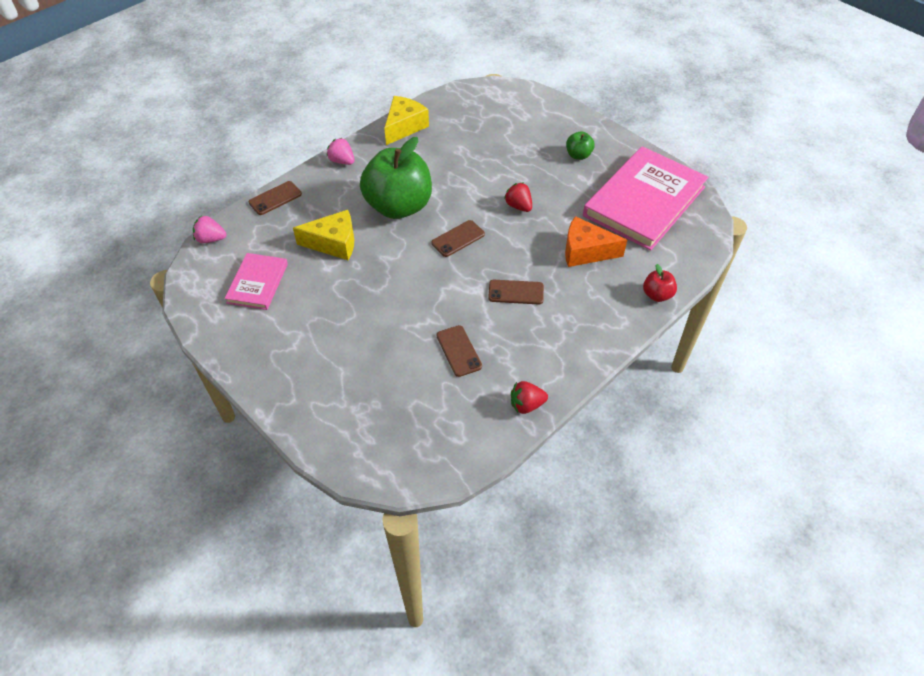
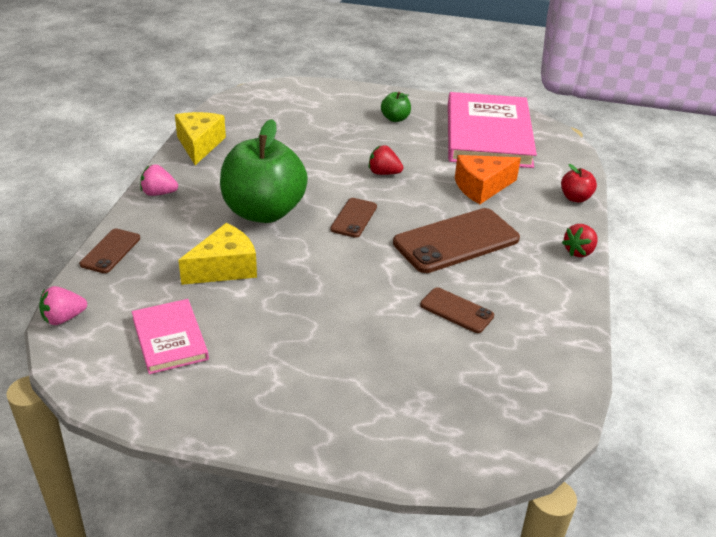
camera: 35 degrees left, 15 degrees down
brown phone [488,280,544,304] -> brown phone [393,208,520,273], size x1.93
red strawberry [511,381,548,414] -> red strawberry moved to [562,224,598,257]

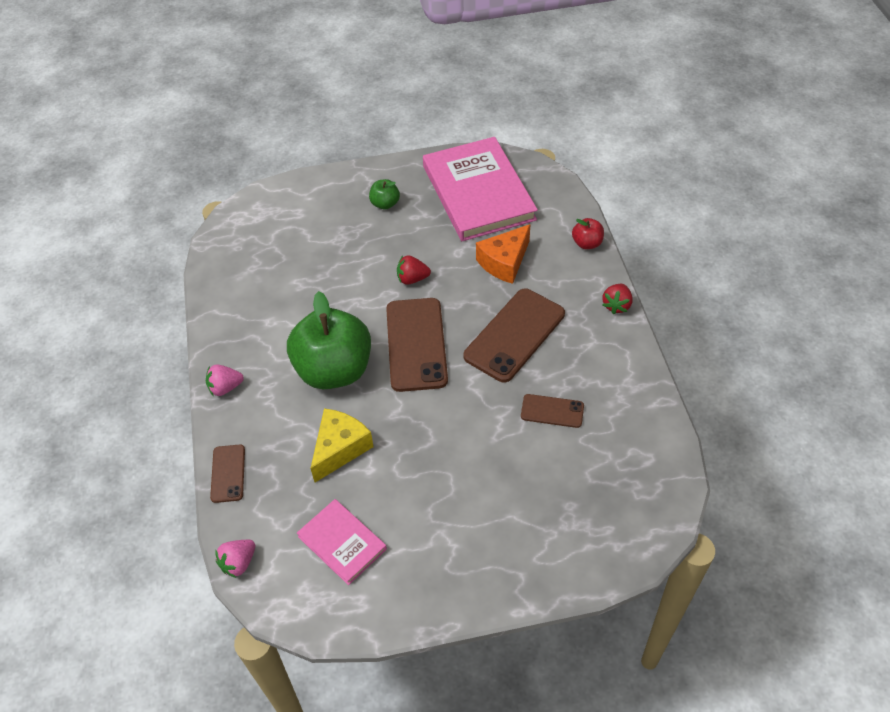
camera: 20 degrees left, 15 degrees up
yellow cheese [175,112,226,165] -> none
brown phone [330,198,377,238] -> brown phone [386,298,448,392], size x1.93

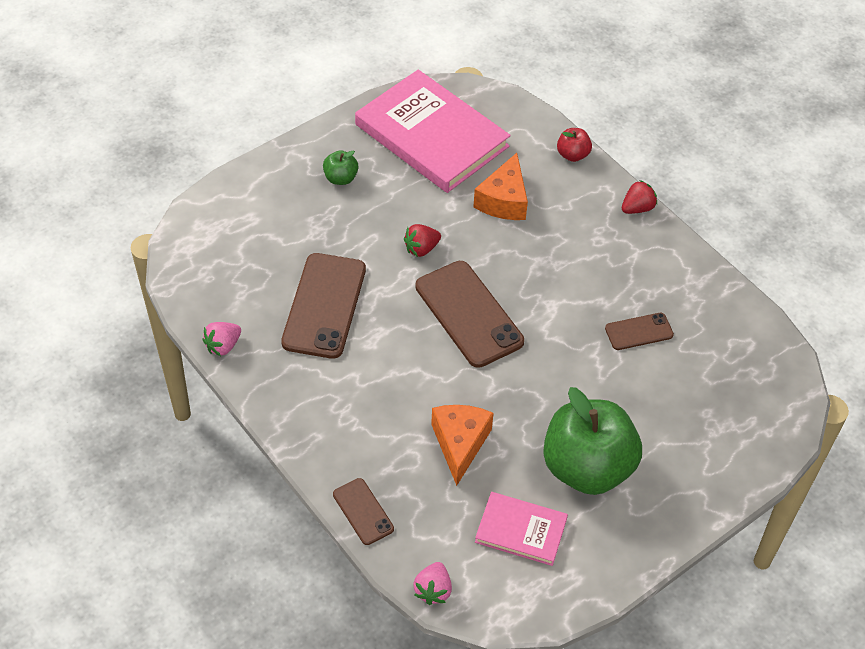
camera: 30 degrees left, 0 degrees up
pink strawberry [206,364,244,396] -> pink strawberry moved to [202,322,241,356]
green apple [287,291,371,389] -> green apple moved to [543,387,642,495]
yellow cheese [311,408,374,482] -> orange cheese [431,405,494,486]
brown phone [464,289,565,382] -> brown phone moved to [281,253,366,359]
red strawberry [602,284,633,314] -> red strawberry turned 120 degrees counterclockwise [622,180,657,214]

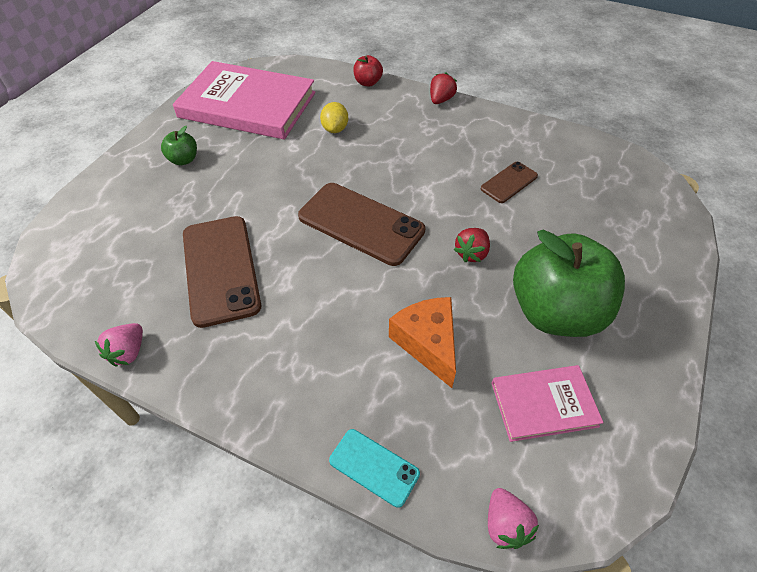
camera: 25 degrees left, 0 degrees up
brown phone [333,478,394,545] -> turquoise phone [329,429,420,508]
red strawberry [404,224,441,257] -> red strawberry moved to [454,228,490,262]
orange cheese [473,153,528,220] -> yellow lemon [320,102,348,133]

